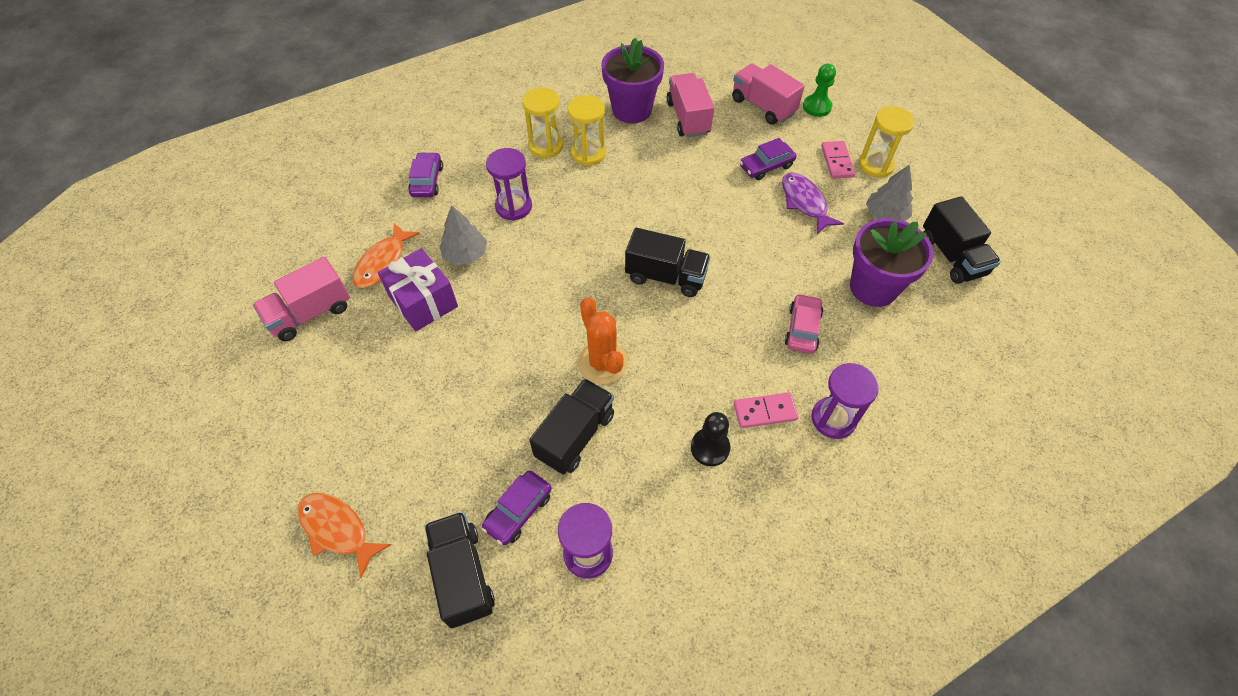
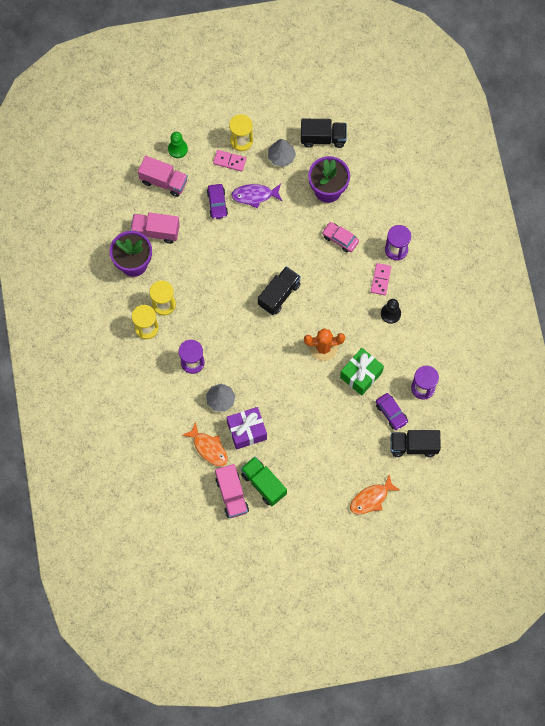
camera: 70 degrees left, 15 degrees up
purple car [408,152,443,197] -> none
black truck [529,378,614,475] -> green gift [340,348,384,396]
pink truck [732,64,805,125] -> pink truck turned 135 degrees counterclockwise [138,156,188,197]
none -> green truck [241,456,287,506]

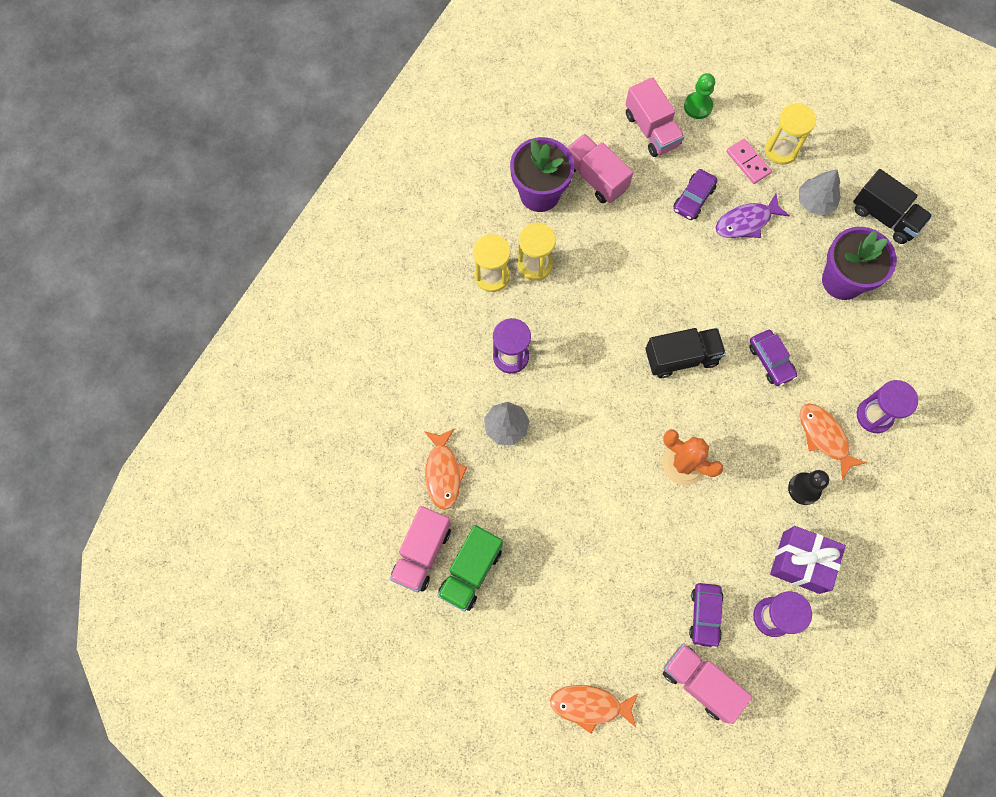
camera: 40 degrees right, 0 degrees up
purple gift [227,407,267,449] -> purple gift moved to [770,526,846,594]
purple fish [231,184,282,209] -> purple fish turned 60 degrees counterclockwise [715,194,790,238]
green truck [241,456,287,506] -> green truck turned 150 degrees counterclockwise [437,525,503,612]
pink car [322,222,359,252] -> none
green gift [340,348,384,396] -> none
pink domino [371,263,391,295] -> orange fish [800,403,866,480]
black truck [391,430,441,457] -> pink truck [663,644,752,724]
none -> purple car [749,330,797,386]

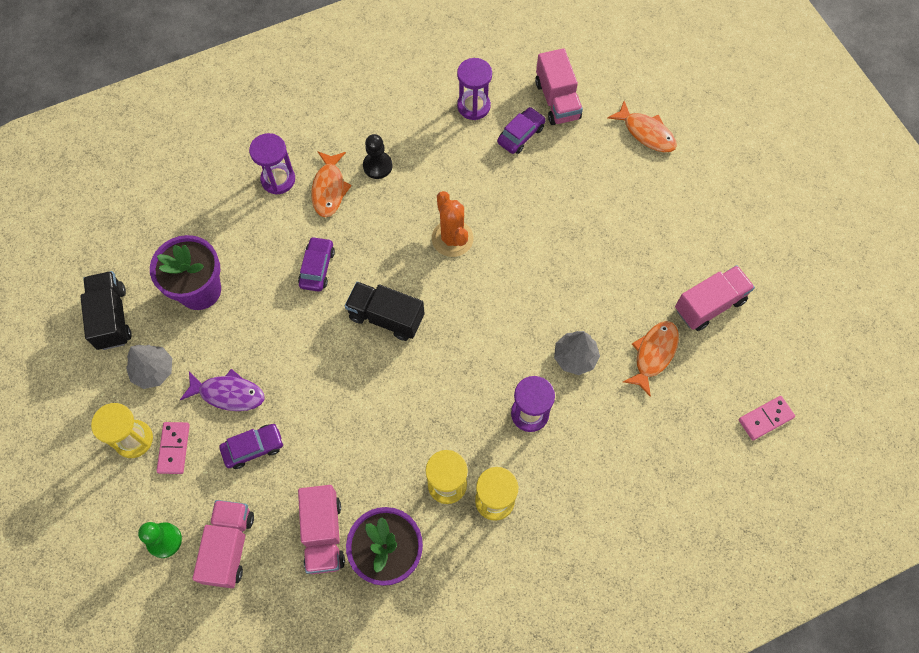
camera: 145 degrees left, 5 degrees down
green truck [437,525,503,612] -> none
purple gift [770,526,846,594] -> none
none -> pink domino [739,396,795,440]

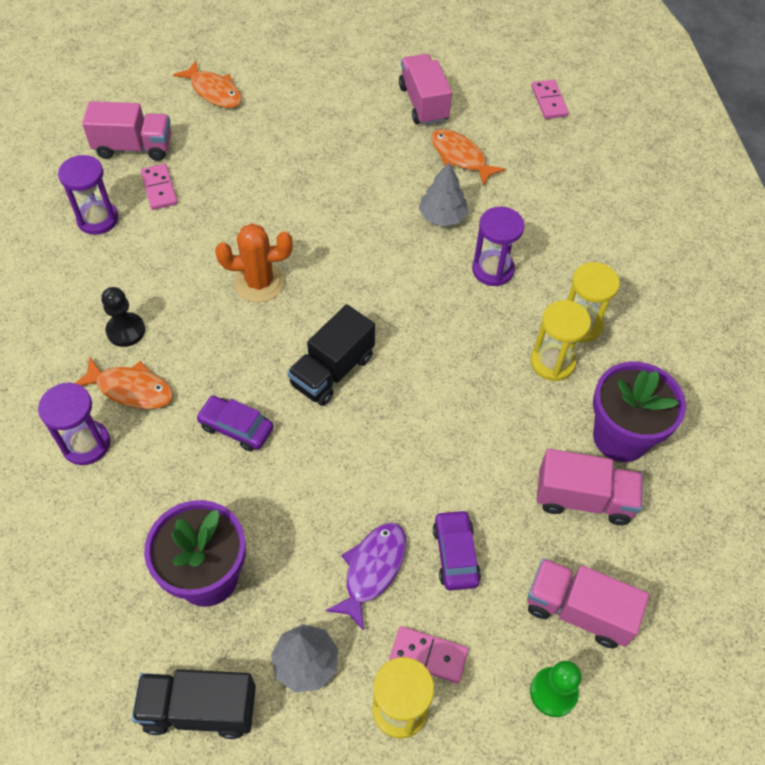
camera: 75 degrees left, 10 degrees down
purple car [497,107,546,154] -> pink domino [141,164,178,210]
orange fish [607,101,677,152] -> orange fish turned 75 degrees clockwise [173,60,242,108]

